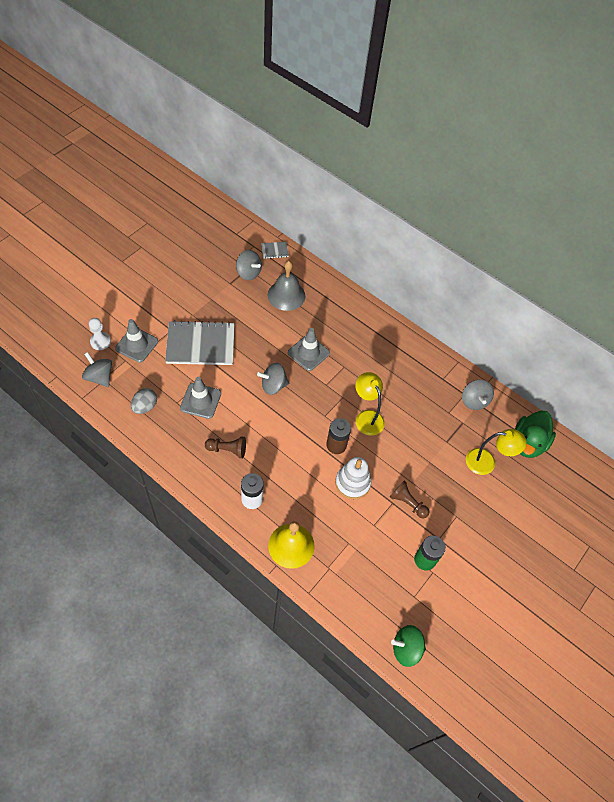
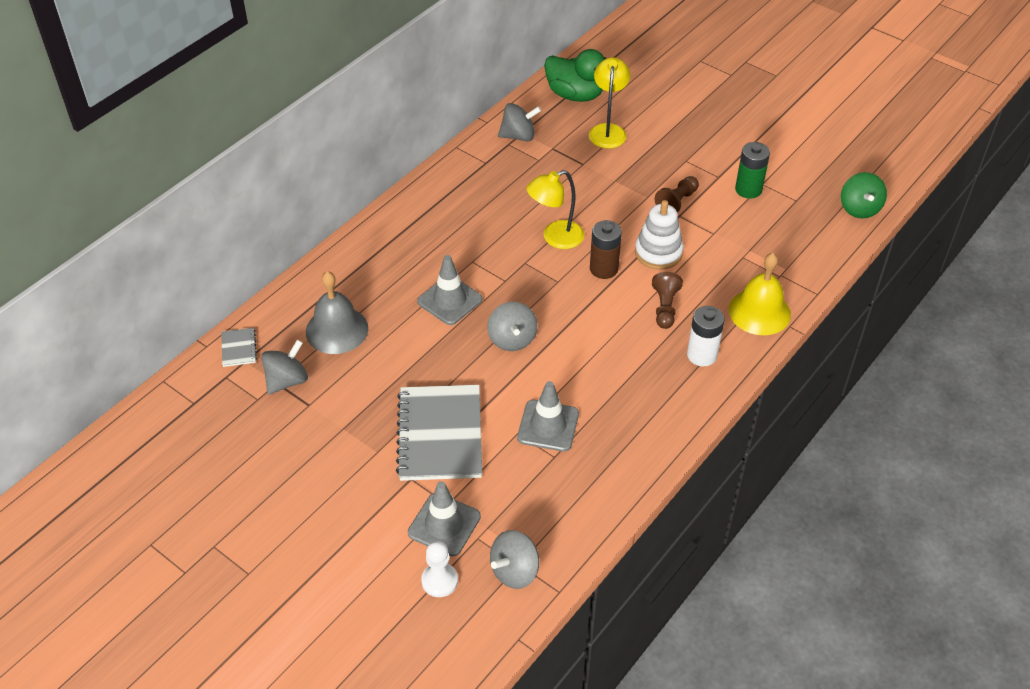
camera: 85 degrees left, 10 degrees down
grey egg [131,388,157,414] -> none
brown pawn [205,436,246,458] -> brown pawn moved to [652,272,683,329]

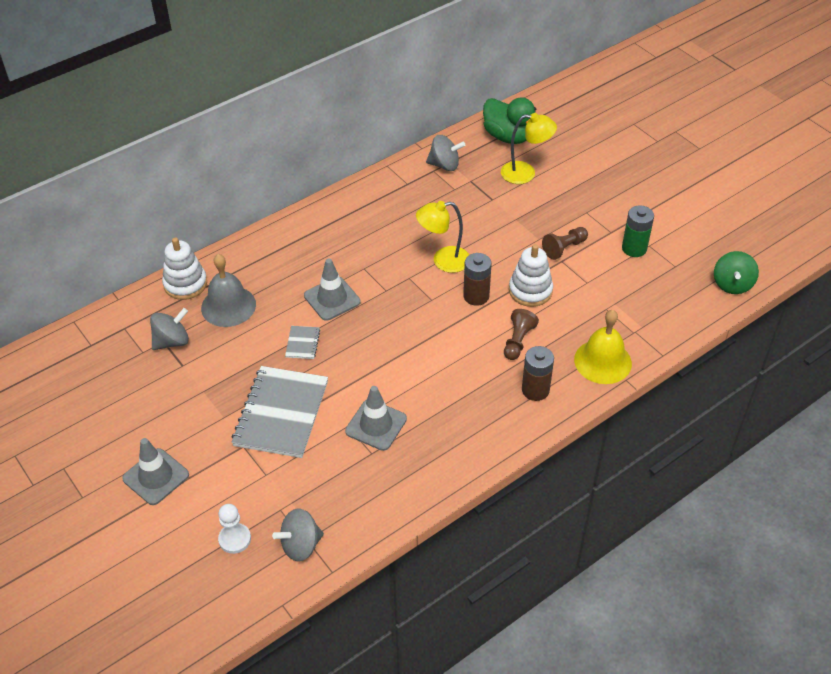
camera: 15 degrees right, 0 degrees up
grey notebook [221,328,257,367] -> grey notebook moved to [285,326,320,359]
grey traffic cone [408,481,481,556] -> grey traffic cone moved to [122,438,189,505]
grey spinning top [487,302,537,351] -> none
yellow lamp [589,57,630,149] -> yellow lamp turned 75 degrees clockwise [501,113,557,184]
white battery [687,306,725,366] -> brown battery [522,346,554,401]
none -> white stacking toy [162,238,207,300]

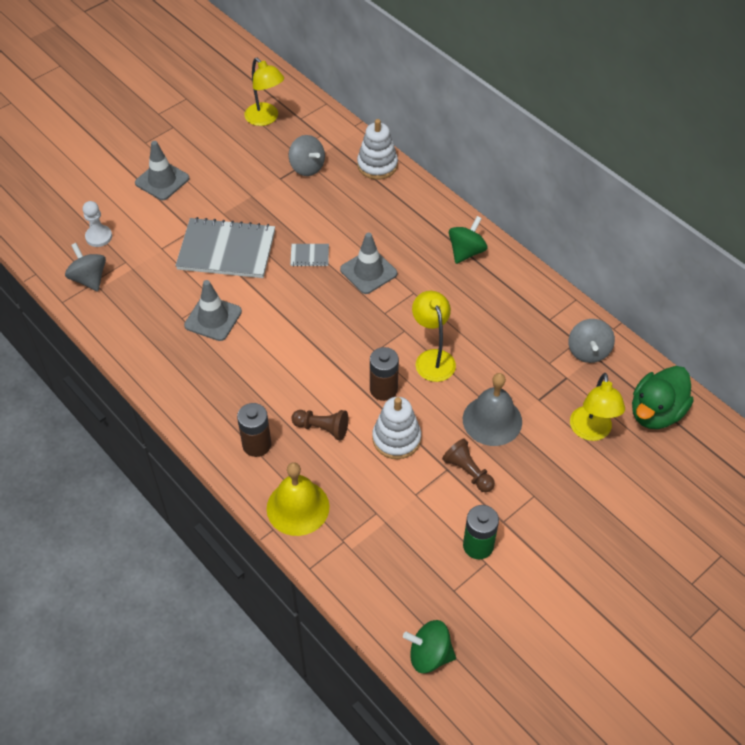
camera: 85 degrees right, 5 degrees up
grey bell [201,254,256,327] -> grey bell moved to [463,373,522,446]
none -> yellow lamp [244,58,284,126]
none -> green spinning top [449,216,487,264]

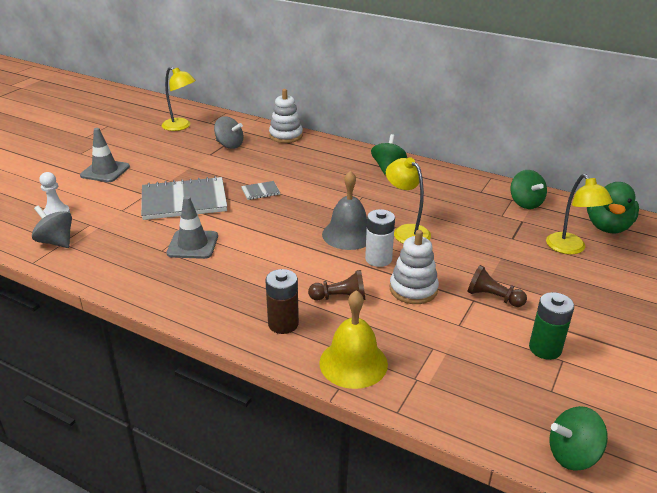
camera: 20 degrees left, 20 degrees down
grey traffic cone [340,232,397,294] -> none
brown battery [370,347,399,401] -> white battery [365,209,395,267]
grey bell [463,373,522,446] -> grey bell moved to [322,170,367,250]
grey spinning top [568,319,615,363] -> green spinning top [510,170,547,209]

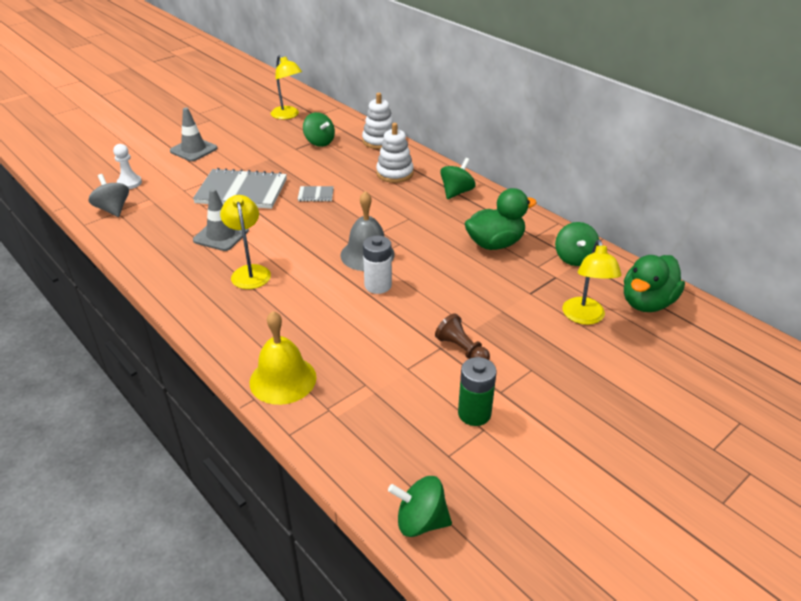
camera: 20 degrees right, 5 degrees up
grey spinning top [214,116,243,149] -> green spinning top [303,112,335,147]
brown battery [265,269,299,334] -> none
brown pawn [308,270,366,301] -> none
yellow lamp [386,157,431,244] -> yellow lamp moved to [220,195,271,289]
white stacking toy [390,230,439,304] -> white stacking toy moved to [376,123,414,183]
none -> green duck [465,188,537,250]

